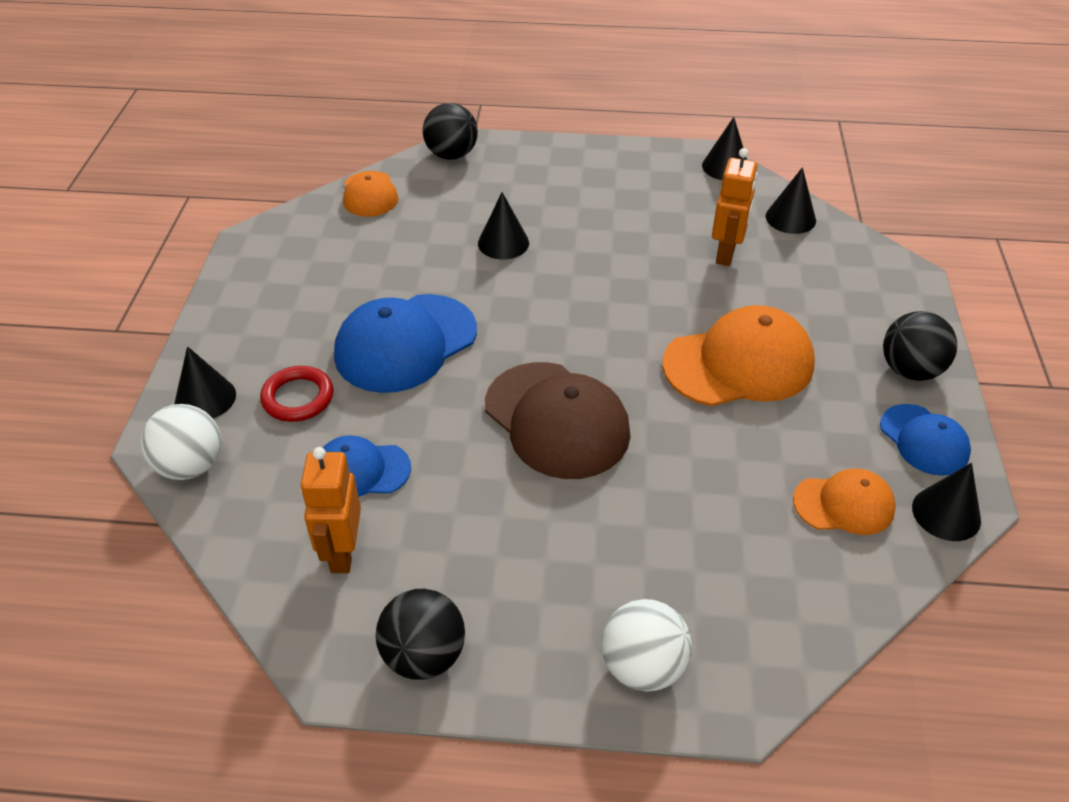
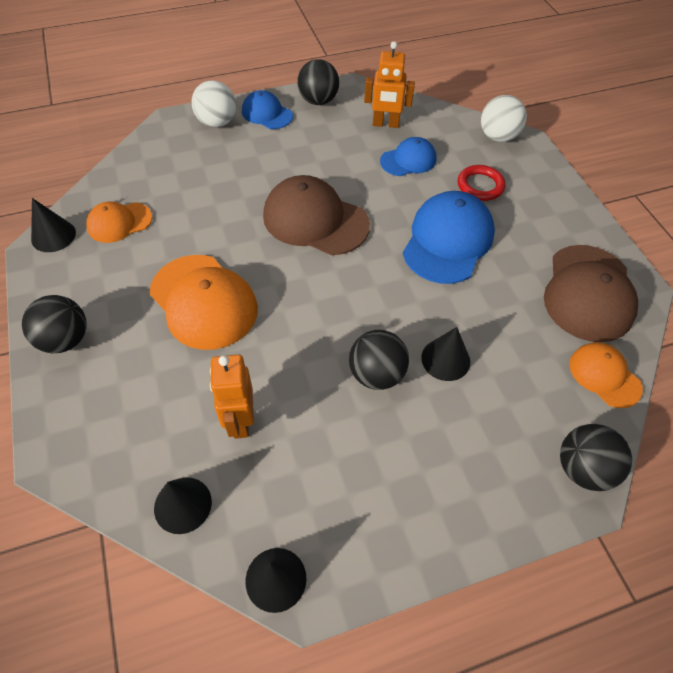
camera: 155 degrees right, 10 degrees up
black cone [175,346,236,418] -> none
orange robot [300,447,361,573] -> orange robot turned 120 degrees clockwise [364,41,415,128]
orange cap [662,305,815,406] -> orange cap turned 90 degrees counterclockwise [150,255,258,350]
blue cap [880,404,971,476] -> blue cap moved to [242,90,293,129]
none -> black ball [349,330,409,390]
none -> brown cap [544,245,638,342]

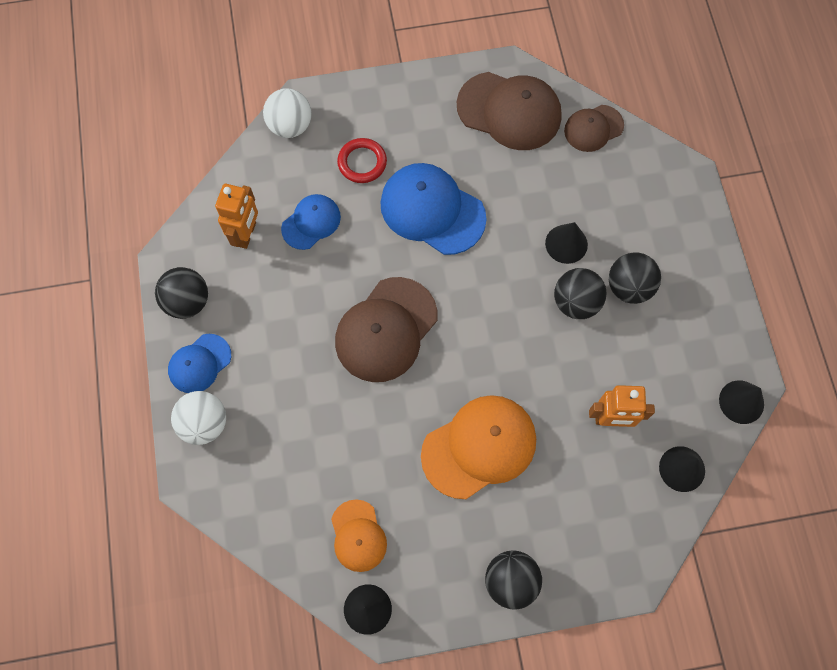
camera: 80 degrees left, 15 degrees up
blue cap [380,137,437,176] -> blue cap turned 60 degrees clockwise [281,194,341,250]
black ball [560,424,632,491] -> black ball moved to [609,252,661,304]
orange cap [569,342,643,408] -> brown cap [564,105,624,152]

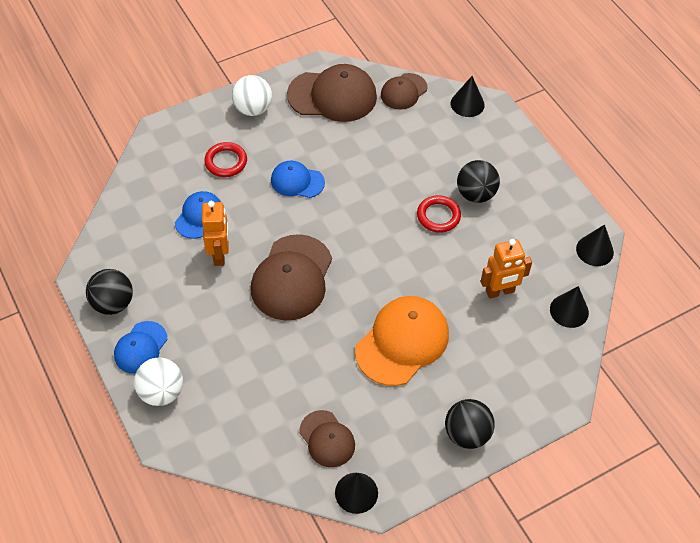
camera: 20 degrees left, 15 degrees down
orange robot [215,184,258,249] -> orange robot moved to [202,201,229,266]
white ball [263,88,312,138] -> white ball moved to [232,75,272,116]
orange cap [331,500,387,572] -> brown cap [299,410,355,467]
blue cap [380,163,487,255] -> blue cap [271,161,325,198], size x0.58
black cone [545,222,588,264] -> black cone moved to [451,76,485,117]
black ball [554,268,607,319] -> red ring [417,195,461,233]

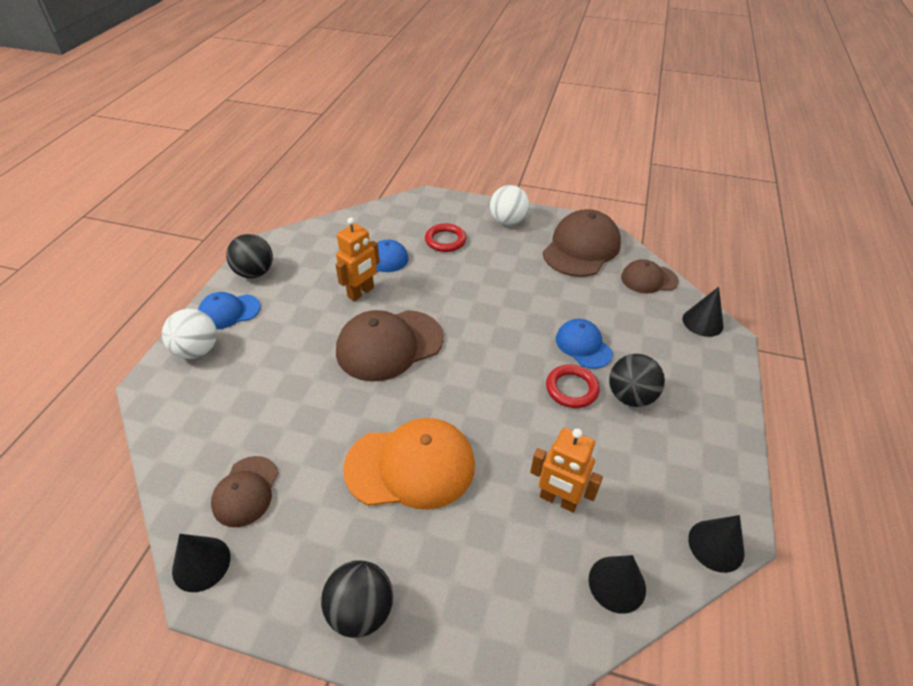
camera: 45 degrees right, 10 degrees down
blue cap [271,161,325,198] -> blue cap moved to [556,319,613,369]
brown cap [287,64,377,122] -> brown cap turned 105 degrees counterclockwise [543,209,621,277]

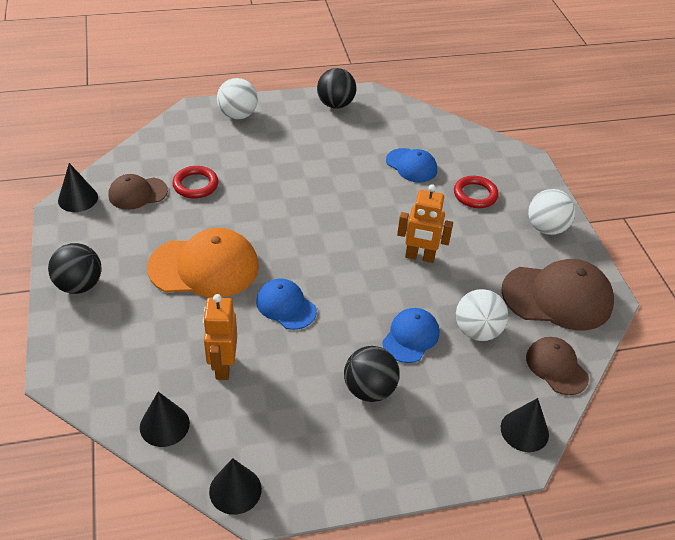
camera: 60 degrees right, 0 degrees up
blue cap [198,292,261,329] -> blue cap moved to [256,278,317,330]
orange robot [335,218,380,301] -> orange robot moved to [397,184,453,263]
brown cap [336,310,444,382] -> none
orange cap [343,418,475,510] -> orange cap turned 60 degrees counterclockwise [147,228,259,298]
red ring [546,365,600,408] -> red ring moved to [173,166,218,199]
none -> white ball [456,289,508,341]

